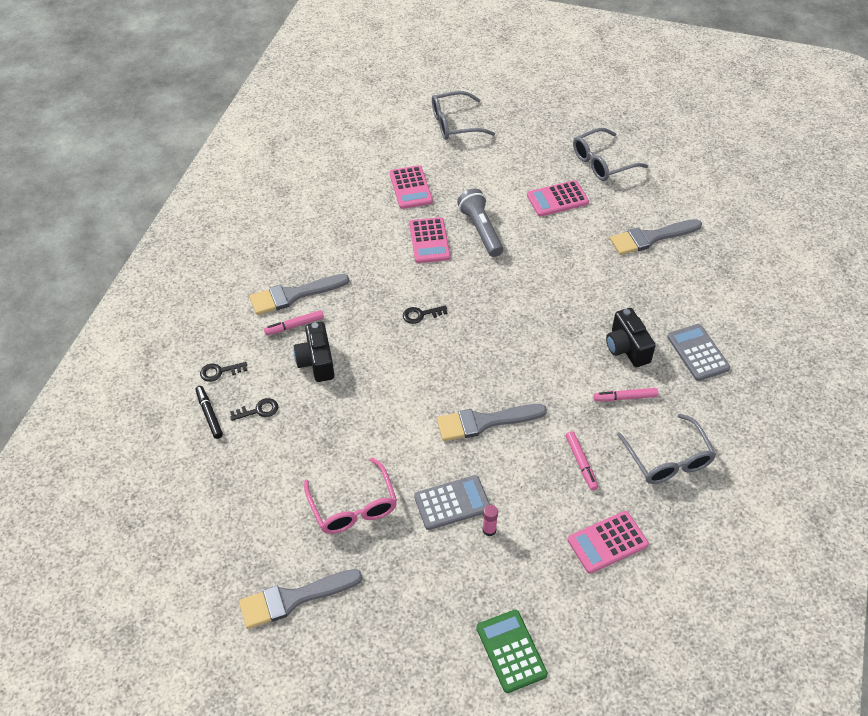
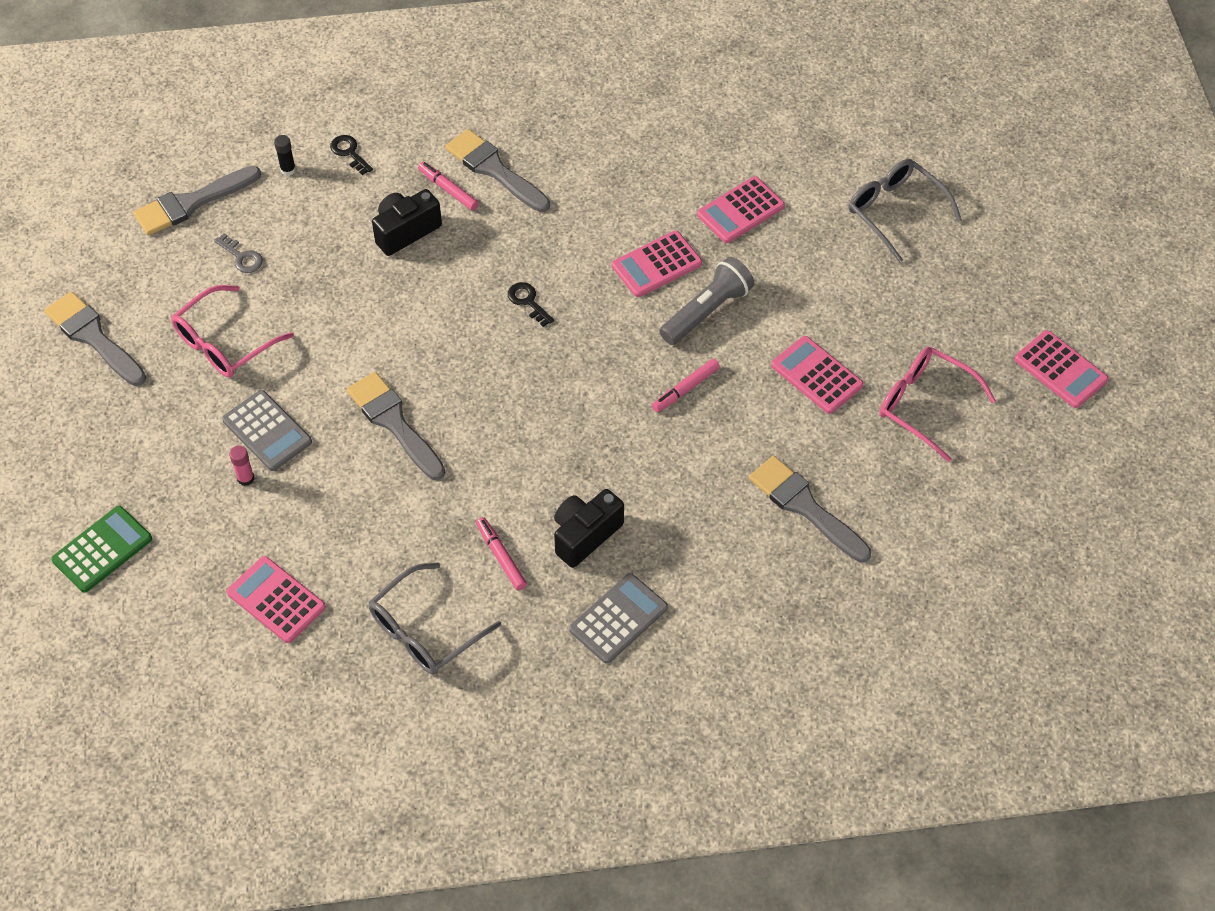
camera: 65 degrees right, 5 degrees up
black marker [195,386,223,439] -> black glue stick [274,135,296,176]
black key [230,398,278,421] -> none
pink marker [566,431,598,491] -> pink marker moved to [652,359,720,412]
grey glasses [573,128,648,181] -> pink glasses [880,347,996,462]
none -> grey brush [133,166,261,236]
none -> grey key [214,233,263,273]
none -> pink calculator [1014,330,1108,408]

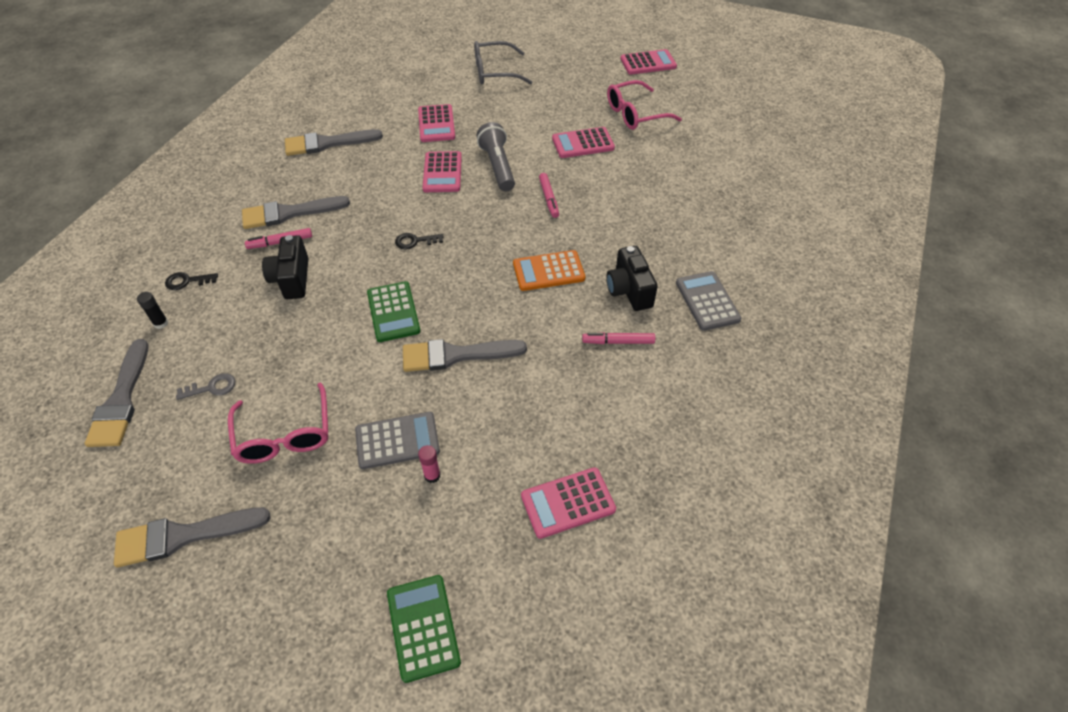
camera: 60 degrees left, 5 degrees down
grey glasses [368,562,501,675] -> none
grey brush [749,456,871,562] -> grey brush moved to [285,129,383,156]
none -> green calculator [367,281,421,342]
none -> orange calculator [513,250,585,291]

